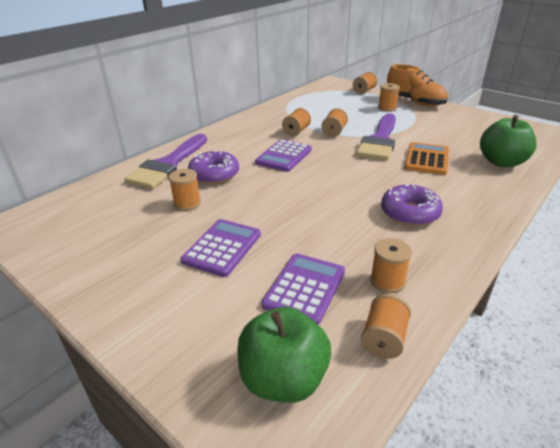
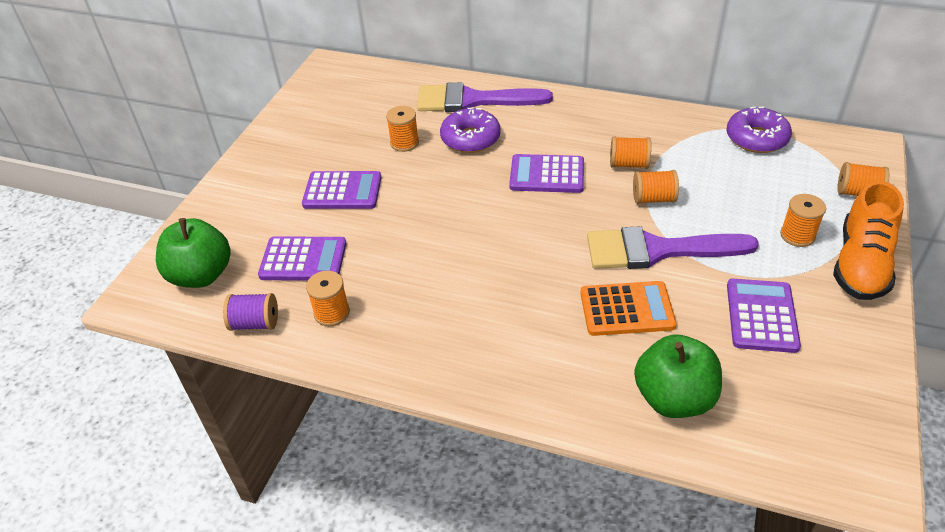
camera: 70 degrees right, 10 degrees up
orange spool [361,294,411,359] -> purple spool [223,293,278,331]
purple donut [381,184,443,226] -> purple donut moved to [727,106,792,153]
none -> purple calculator [727,279,801,353]

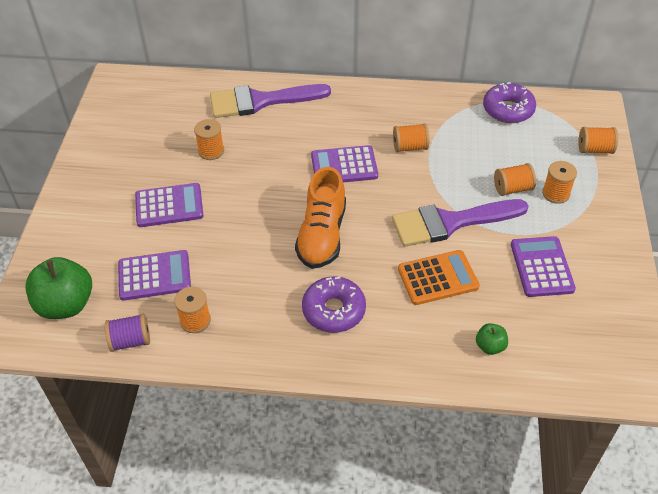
camera: 15 degrees left, 5 degrees up
purple donut [440,108,501,153] -> purple donut moved to [302,277,366,333]
orange spool [633,170,679,204] -> orange spool moved to [494,163,536,196]
green apple [634,335,722,418] -> green apple [476,323,508,355], size x0.49
orange shoe [833,181,904,300] -> orange shoe moved to [295,167,346,269]

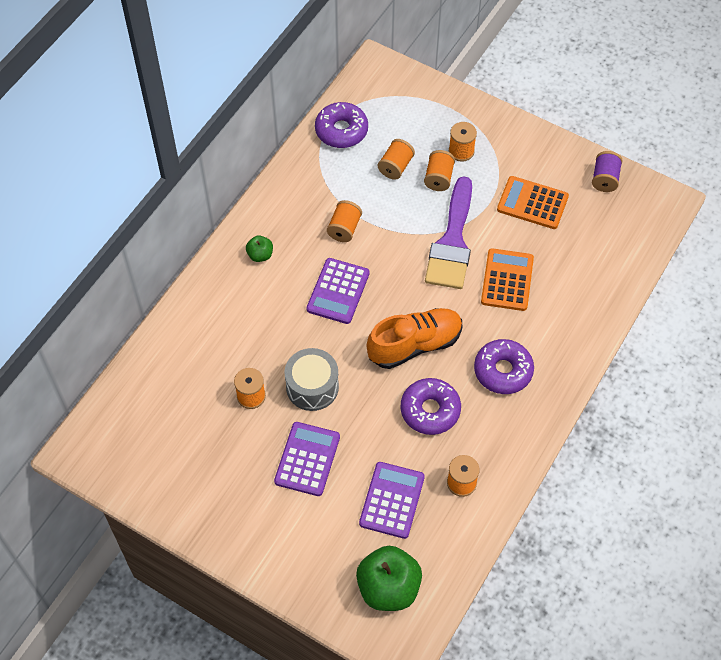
camera: 65 degrees left, 10 degrees up
purple spool [105,314,150,352] -> purple spool moved to [592,151,622,192]
purple brush [210,84,331,118] -> none
orange shoe [295,167,346,269] -> orange shoe turned 60 degrees counterclockwise [367,308,463,369]
green apple [476,323,508,355] -> green apple moved to [246,235,273,262]
purple calculator [511,236,576,297] -> orange calculator [497,176,569,229]
orange spool [578,127,618,154] -> orange spool moved to [378,139,415,180]
none -> grey drum [284,348,339,411]
none -> purple donut [401,378,461,435]

